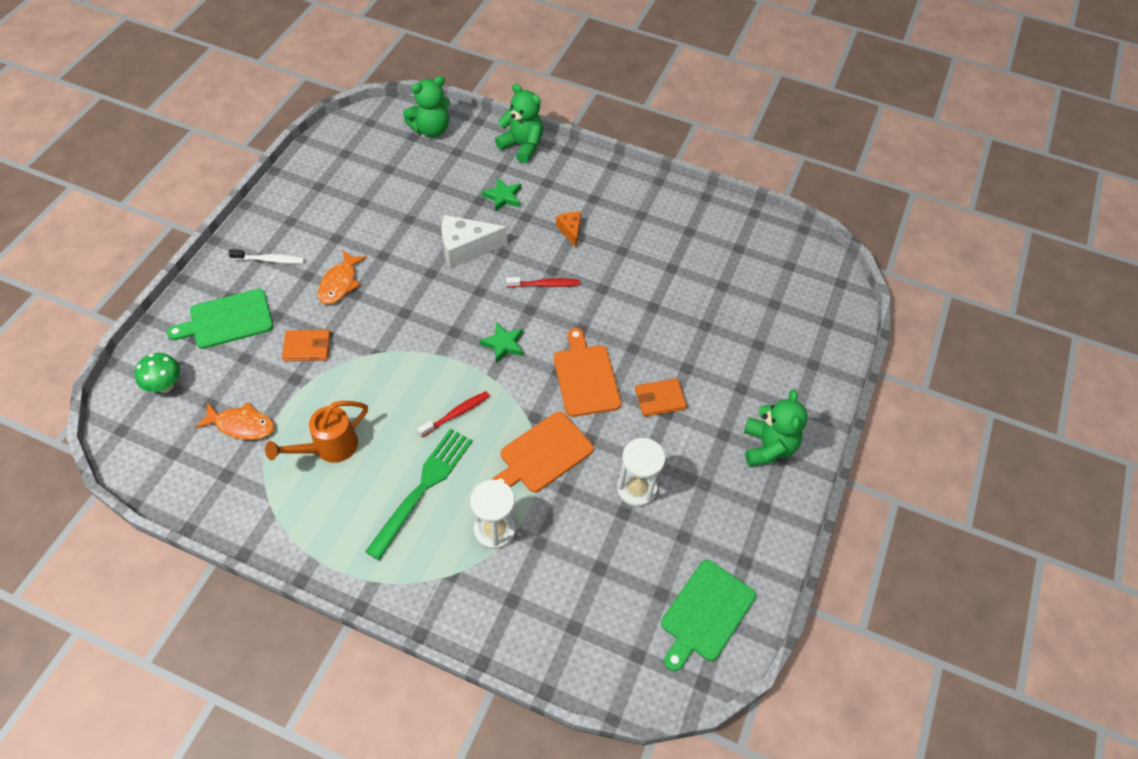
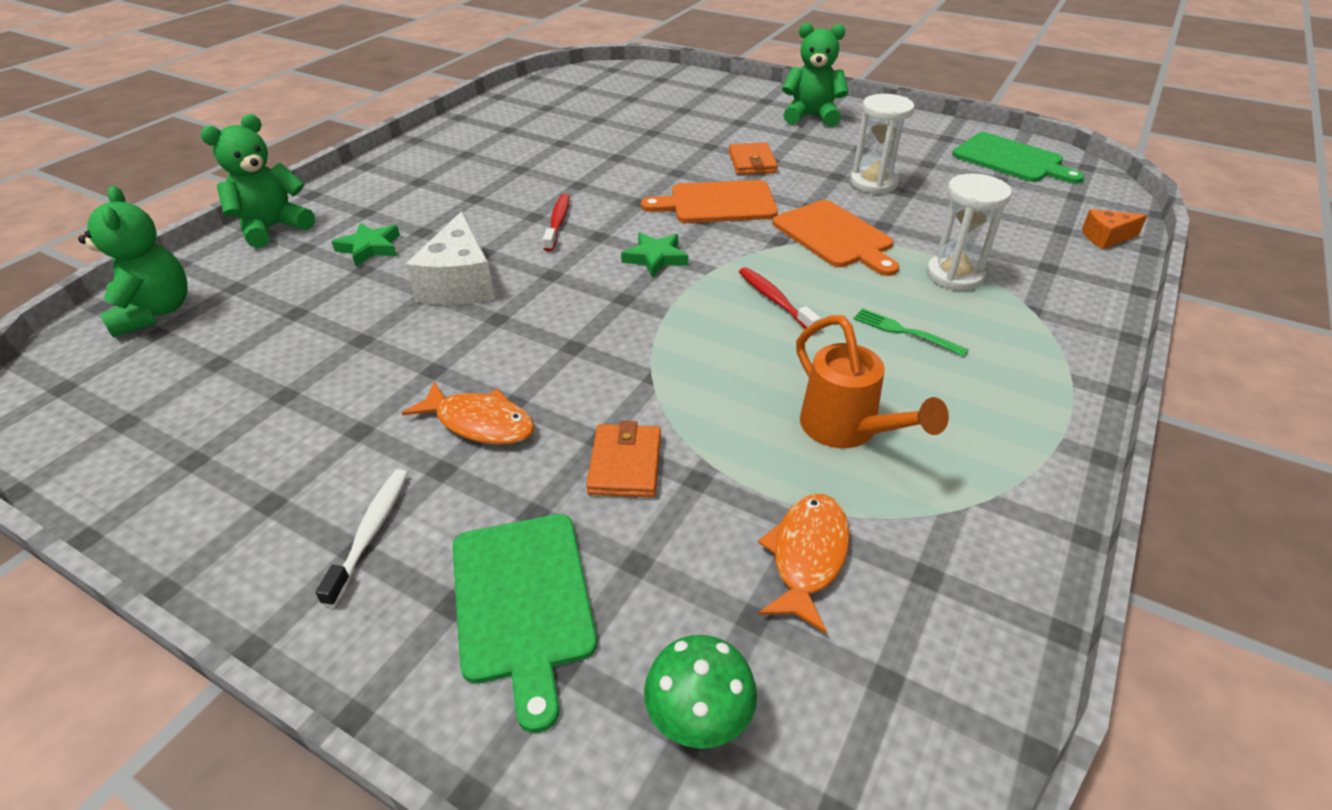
camera: 80 degrees left, 15 degrees down
green fork [365,428,473,560] -> green fork [853,308,969,357], size x0.49
orange cheese [556,212,581,247] -> orange cheese moved to [1082,209,1148,249]

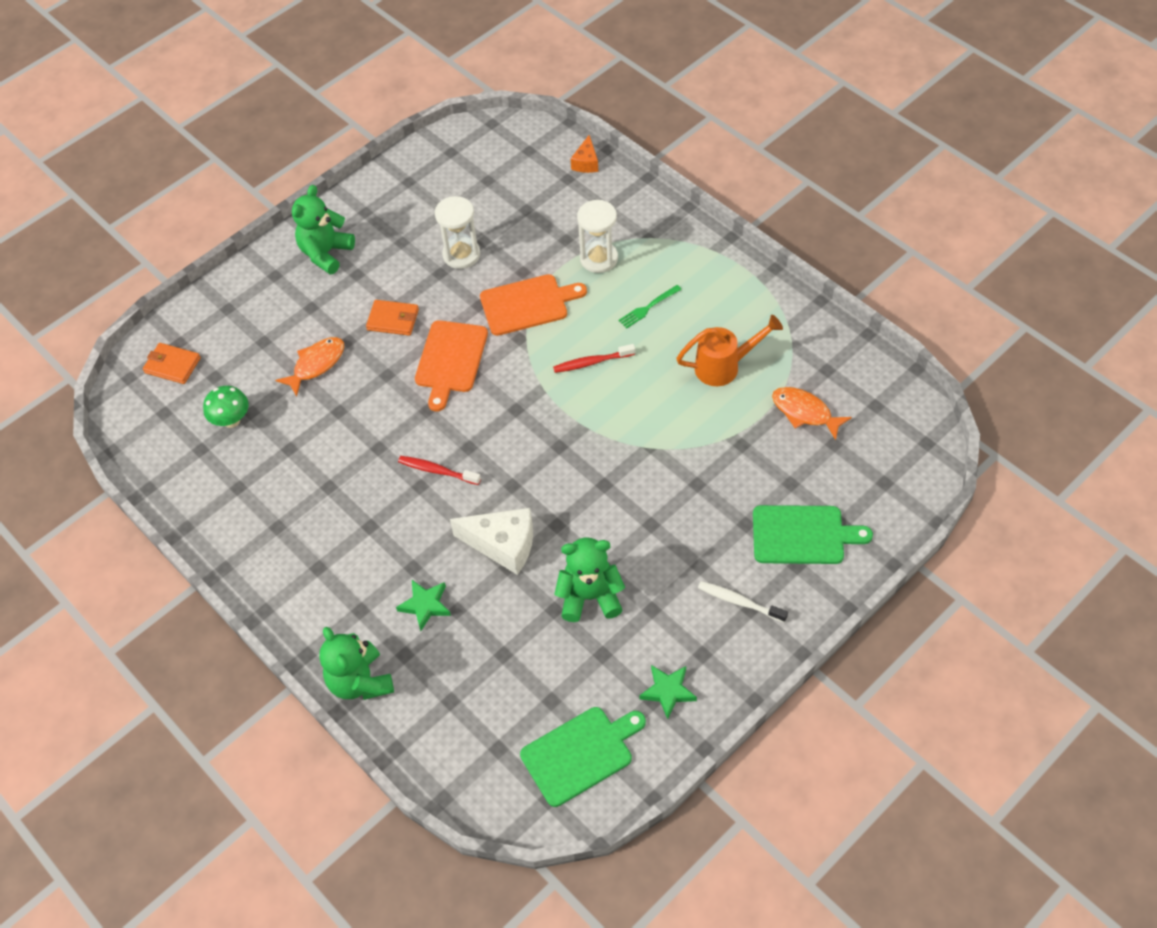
camera: 70 degrees left, 15 degrees up
green teddy bear [78,186,188,337] -> green teddy bear moved to [555,538,625,622]
orange fish [402,381,535,445] -> orange fish moved to [275,337,344,397]
orange wallet [586,421,661,498] -> orange wallet moved to [143,343,201,384]
green star [621,233,688,278] -> green star moved to [639,665,697,719]
green mushroom [644,635,757,749] -> green mushroom moved to [203,386,249,428]
green cutting board [952,132,1085,184] -> green cutting board moved to [520,707,646,807]

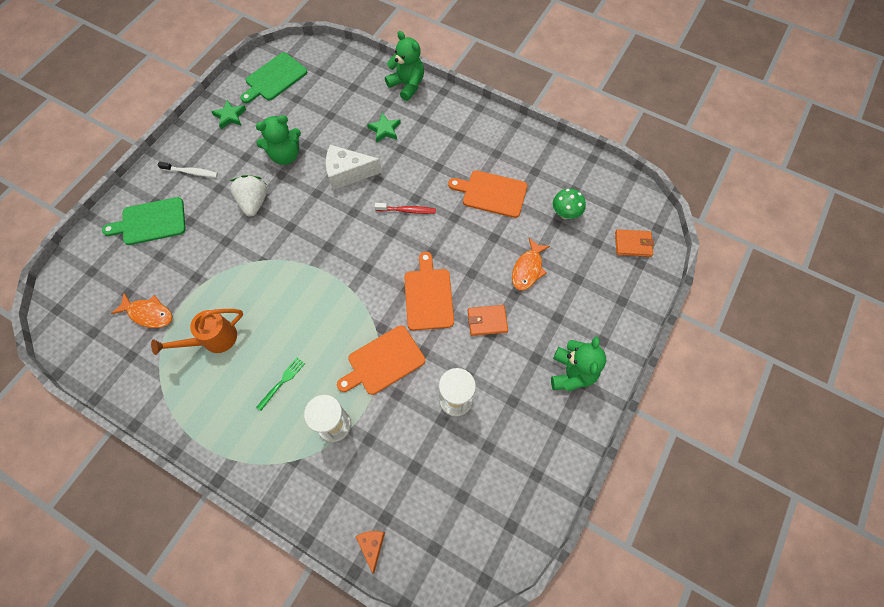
camera: 160 degrees right, 10 degrees up
red toothbrush [553,344,635,373] -> none
none -> white strawberry [230,175,267,217]
none -> orange cutting board [448,170,527,218]

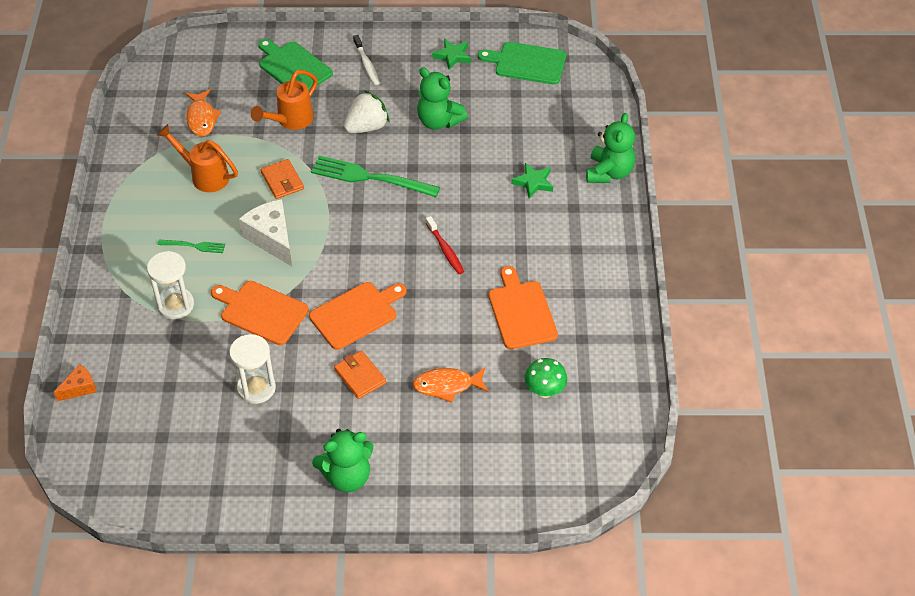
camera: 60 degrees right, 15 degrees down
white cheese [326,145,382,190] -> white cheese moved to [239,199,292,266]
orange wallet [615,229,654,257] -> orange wallet moved to [261,159,304,199]
none -> orange watering can [251,70,318,130]
none -> green fork [311,156,440,197]

